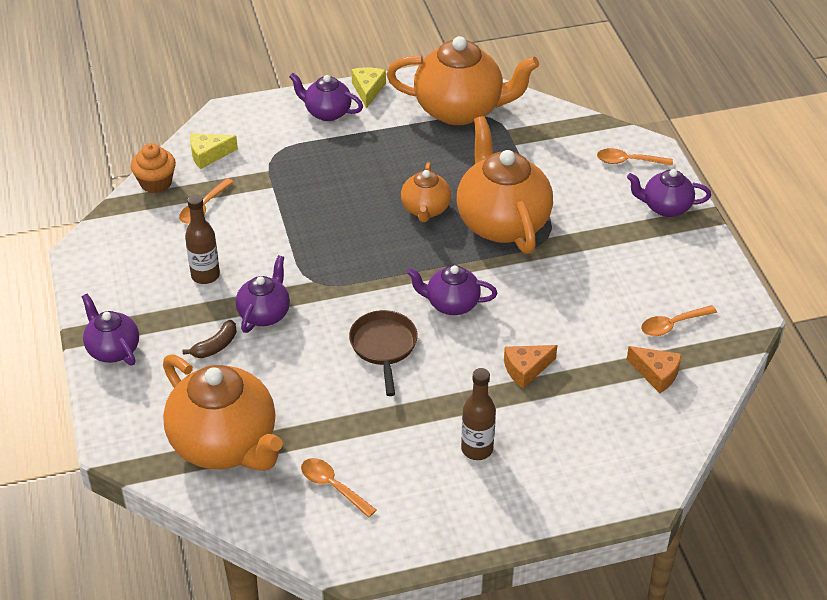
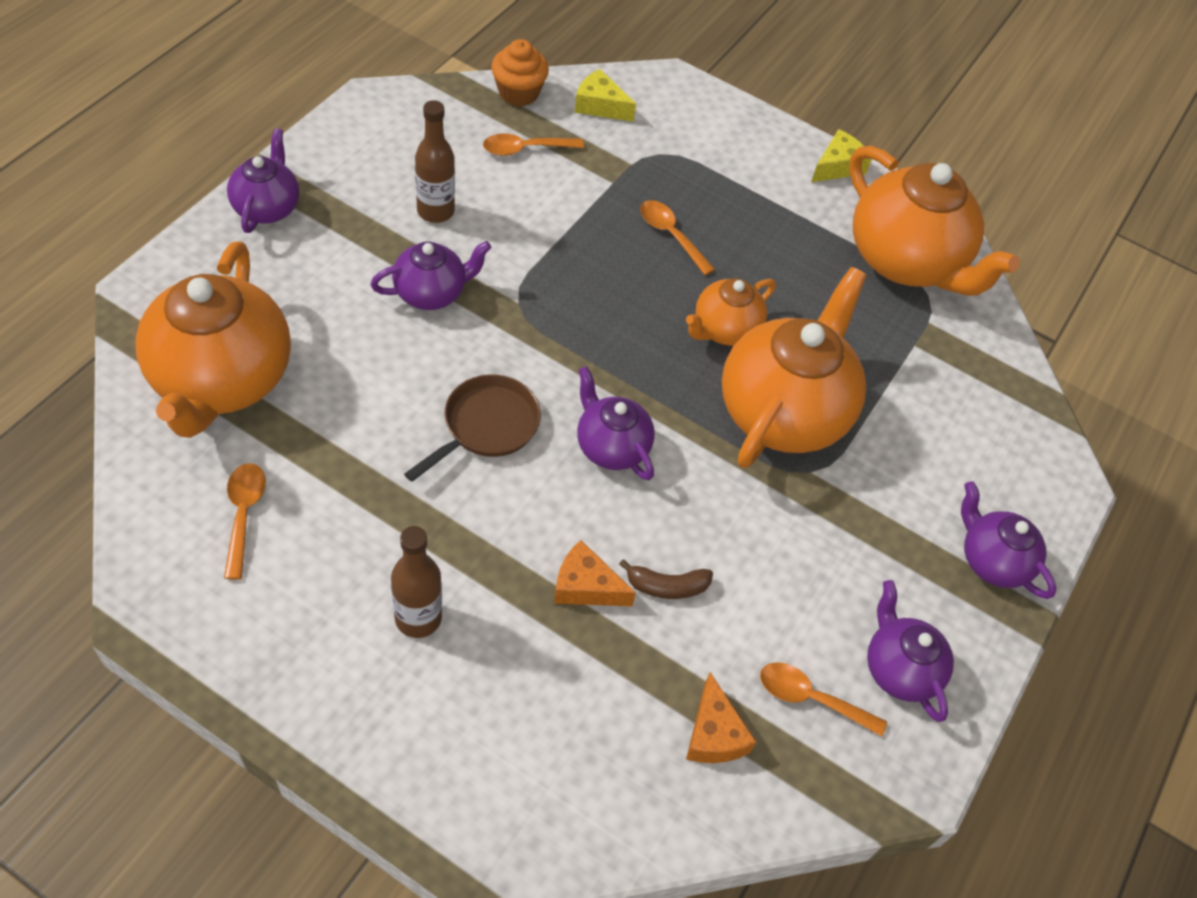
camera: 40 degrees right, 10 degrees up
brown banana [183,320,237,358] -> brown banana moved to [619,559,713,599]
purple teapot [289,73,363,121] -> purple teapot moved to [867,580,954,722]
orange spoon [597,148,673,166] -> orange spoon moved to [640,200,715,275]

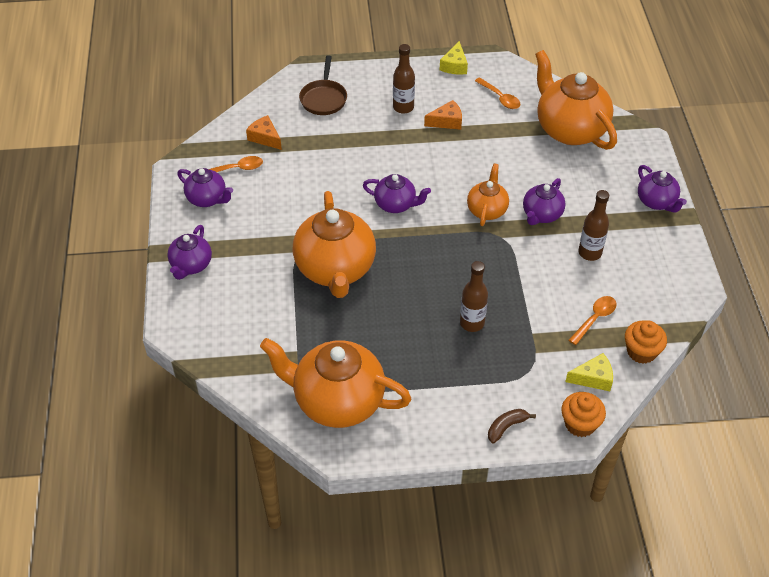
camera: 150 degrees right, 5 degrees down
brown pan [404,374,541,482] -> brown pan moved to [299,55,347,115]
orange cheese [554,540,636,606] -> orange cheese moved to [424,100,462,130]
brown banana [619,559,713,599] -> brown banana moved to [488,409,536,443]
orange spoon [640,200,715,275] -> brown bottle [460,261,488,332]
orange teapot [686,278,776,346] -> orange teapot moved to [467,163,509,226]
yellow cheese [811,129,872,182] -> yellow cheese moved to [440,41,468,75]
purple teapot [961,481,1057,599] -> purple teapot turned 90 degrees clockwise [167,225,212,280]
none -> orange cupcake [561,392,606,437]

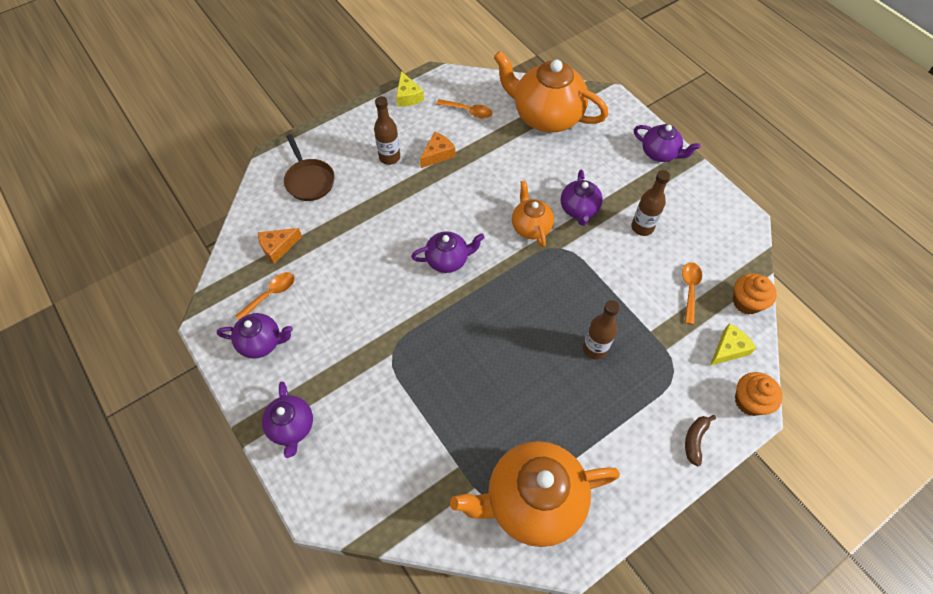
camera: 30 degrees left, 10 degrees up
orange cheese [246,115,282,150] -> orange cheese turned 45 degrees counterclockwise [258,228,302,264]
orange teapot [292,191,376,298] -> none

